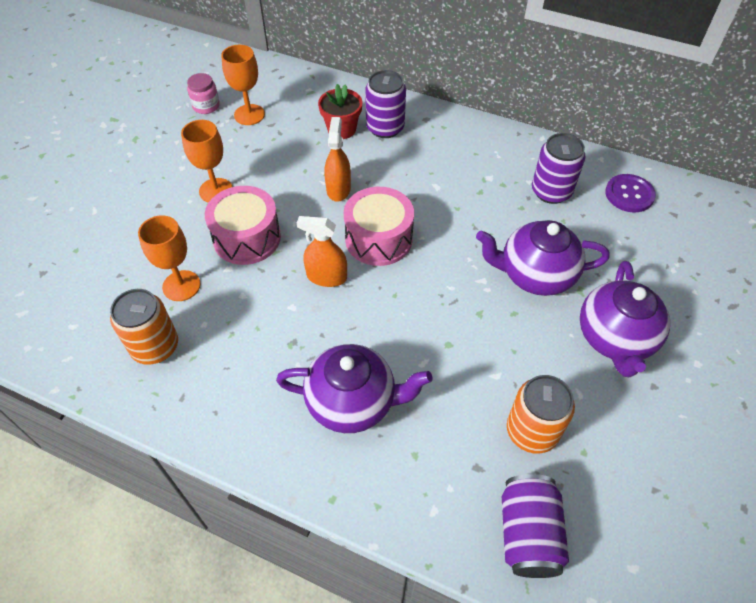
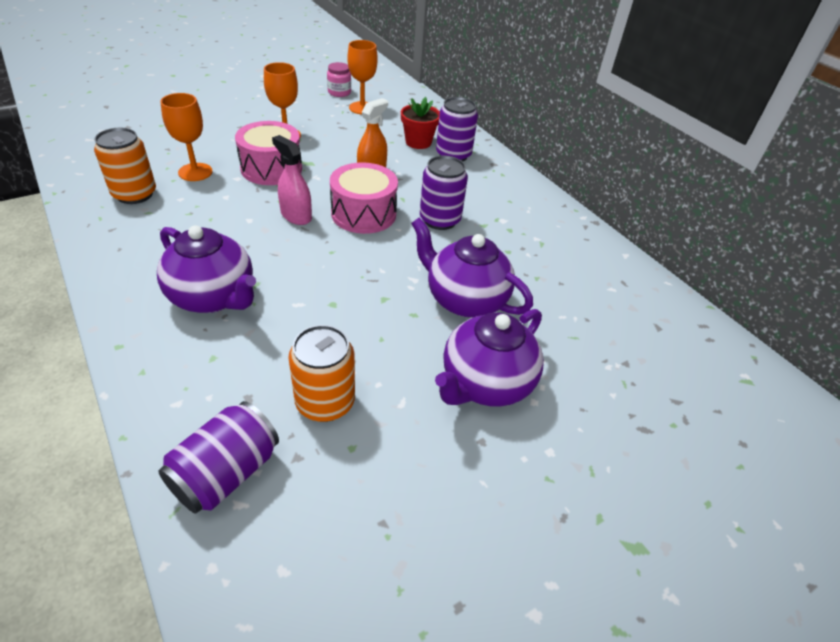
camera: 30 degrees right, 10 degrees down
orange spray bottle [297,216,347,287] -> pink spray bottle [272,135,312,225]
purple can [532,133,586,204] -> purple can moved to [420,156,468,230]
purple button [605,174,656,212] -> none

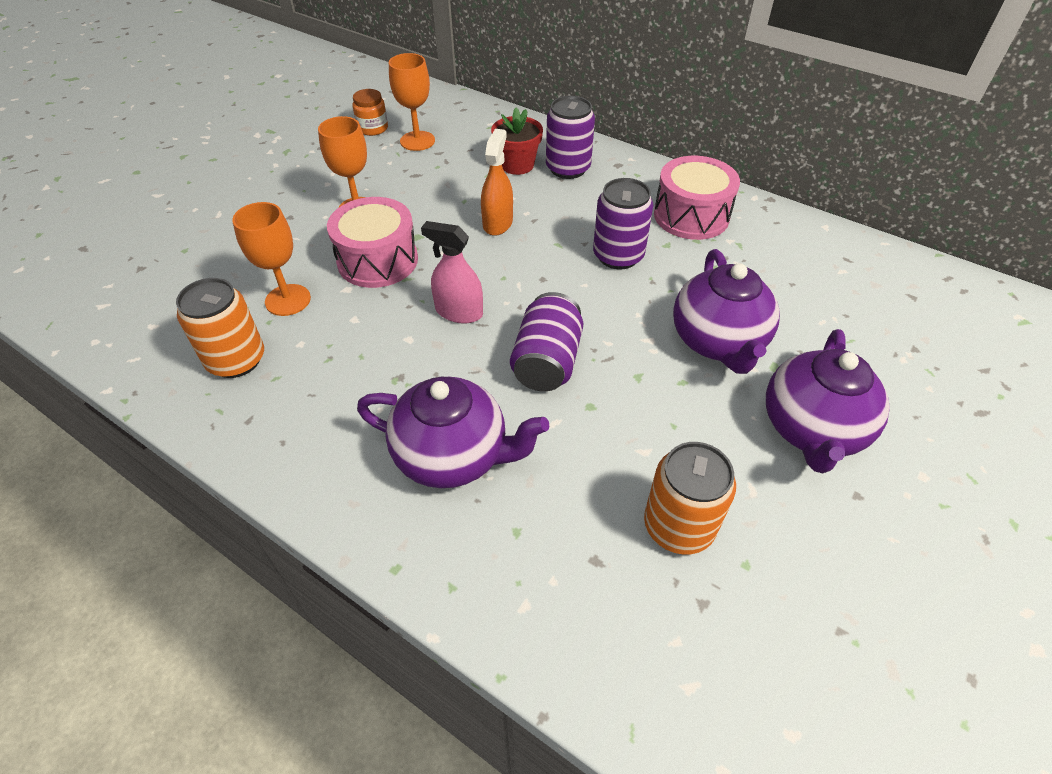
camera: 20 degrees left, 5 degrees up
purple can [158,401,279,513] -> purple can moved to [510,292,583,391]
pink jar [327,62,351,97] -> orange jar [352,89,388,136]
pink drum [330,162,398,234] -> pink drum moved to [654,156,740,240]
purple teapot [411,218,533,318] -> purple teapot turned 105 degrees counterclockwise [673,249,780,374]

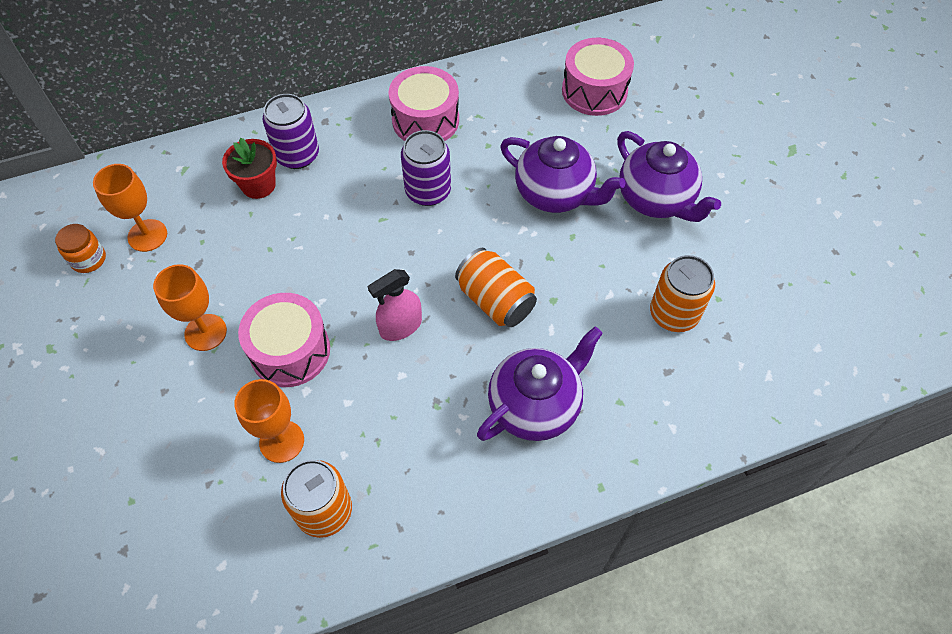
camera: 55 degrees left, 10 degrees up
orange spray bottle [481,129,513,236] -> none
purple can [510,292,583,391] -> orange can [455,248,537,327]
none -> pink drum [562,38,634,116]

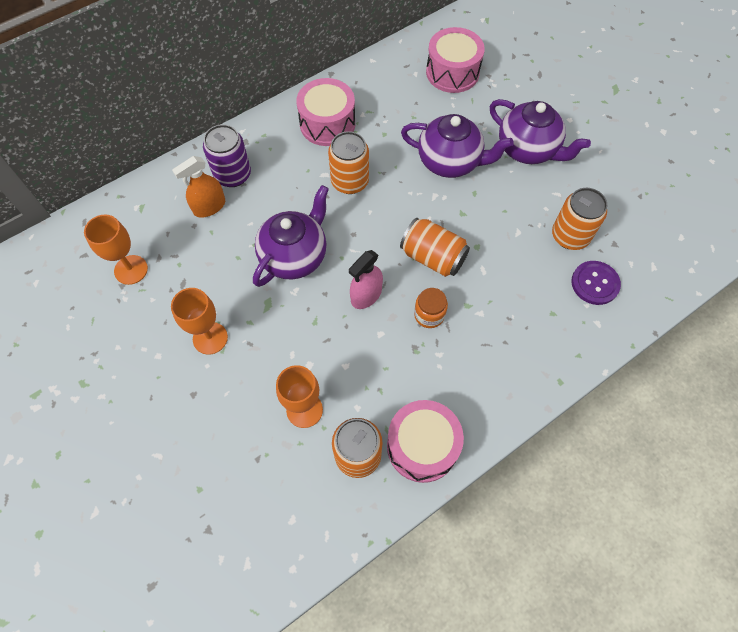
camera: 15 degrees left, 5 degrees up
orange jar [55,224,106,273] -> orange jar moved to [414,288,448,328]
red flower pot [222,138,277,199] -> orange spray bottle [172,156,225,218]
pink drum [238,293,330,387] -> pink drum moved to [387,400,464,483]
purple can [401,130,451,206] -> orange can [328,131,369,194]
purple teapot [477,327,603,441] -> purple teapot moved to [253,185,329,287]
none -> purple button [571,261,621,305]

